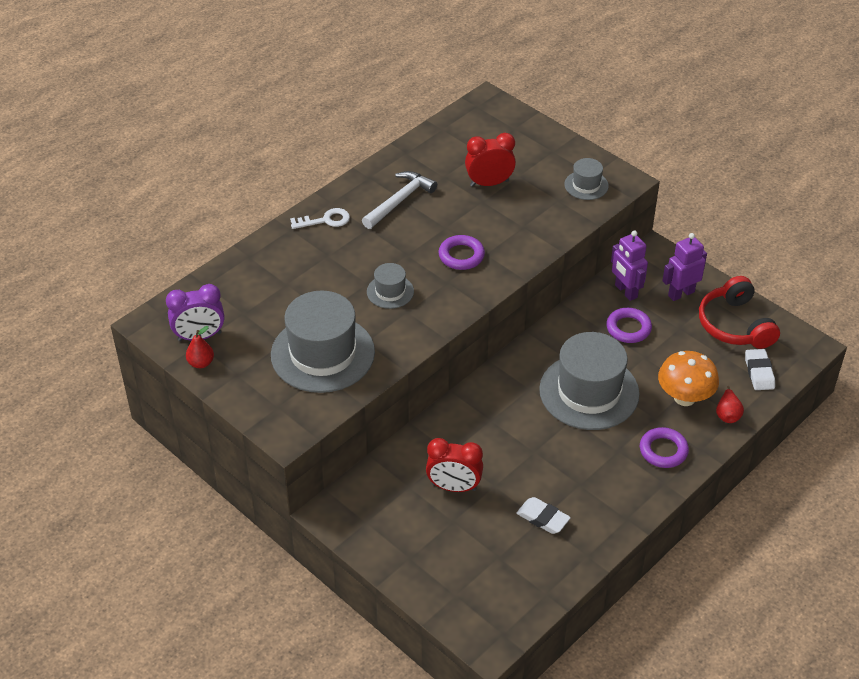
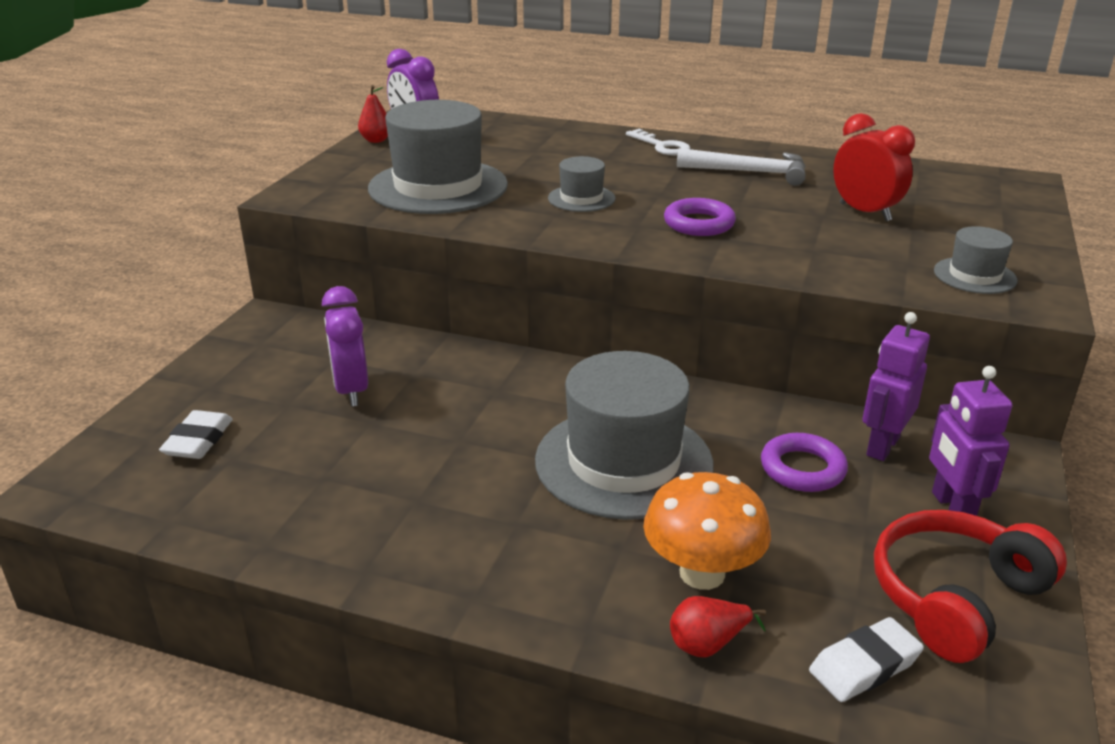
camera: 65 degrees right, 15 degrees down
red clock [426,438,483,492] -> purple clock [322,286,368,407]
white eraser [516,497,571,534] -> white eraser moved to [159,410,233,459]
purple ring [640,427,689,468] -> none
purple robot [662,233,707,301] -> purple robot turned 135 degrees counterclockwise [929,366,1012,516]

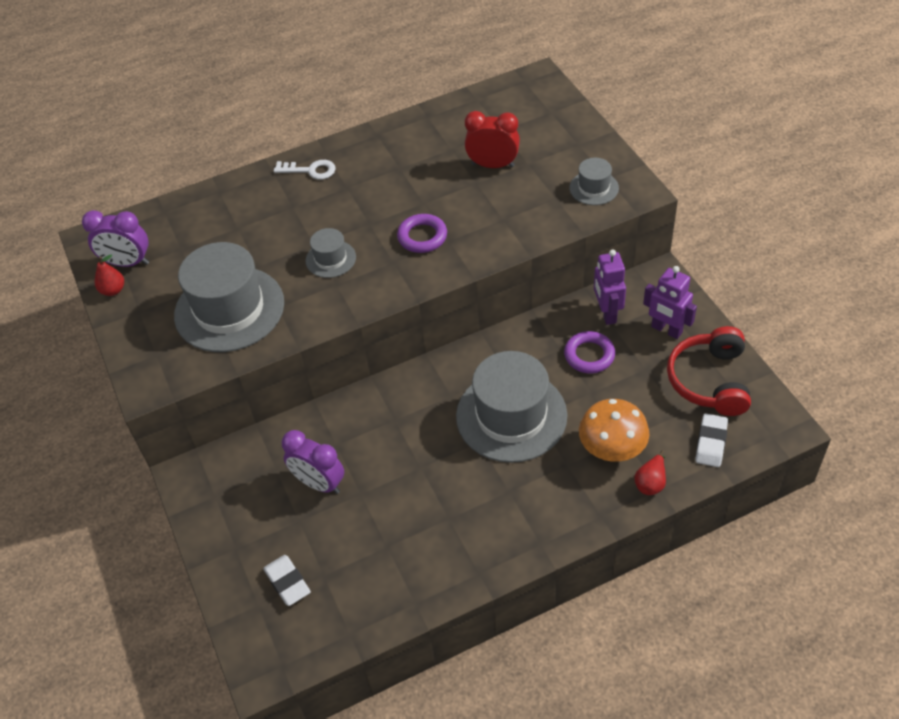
camera: 40 degrees left, 20 degrees up
white hammer [677,148,806,186] -> none

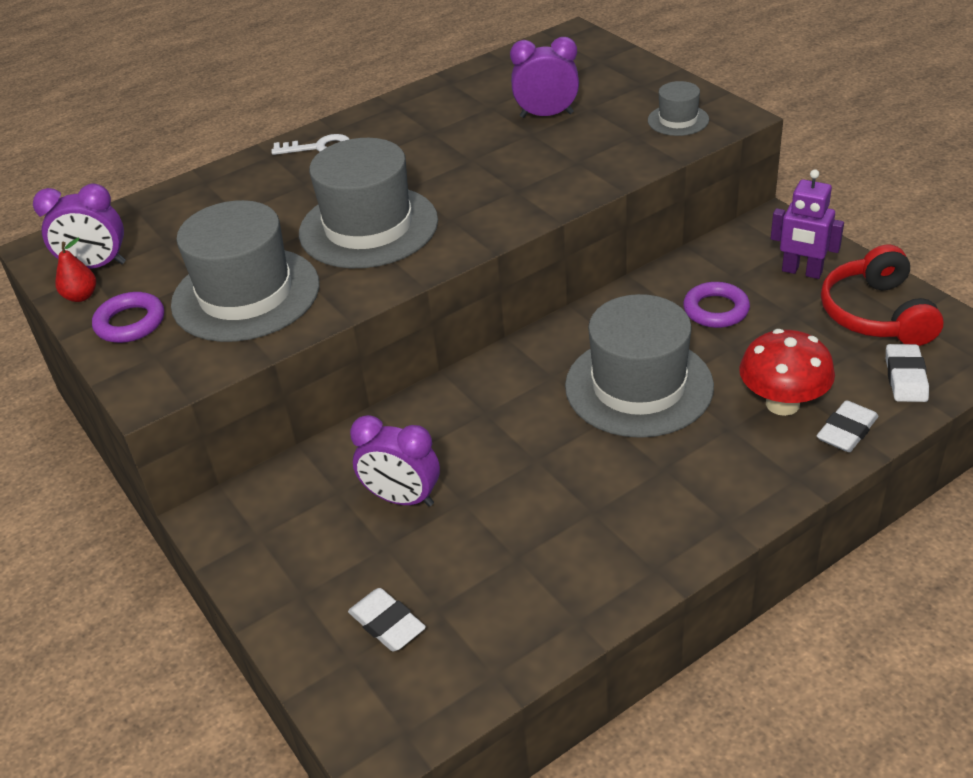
camera: 10 degrees left, 10 degrees down
grey hat [306,228,356,278] -> grey hat [299,138,438,268], size x2.11
purple ring [397,214,447,253] -> purple ring moved to [92,292,164,343]
red clock [465,111,520,168] -> purple clock [510,37,579,118]
orange mushroom [579,399,649,462] -> red mushroom [739,329,835,416]
purple robot [594,249,626,325] -> none
red pear [635,450,666,495] -> white eraser [817,400,878,452]

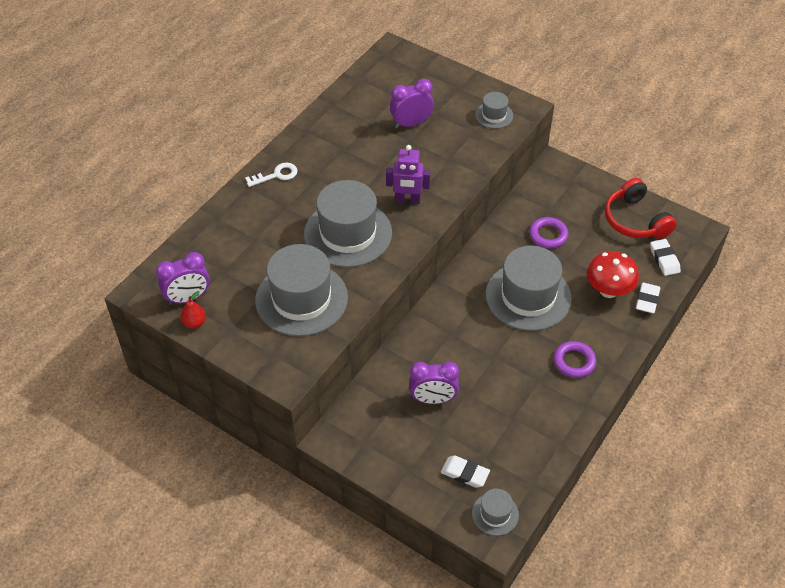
camera: 25 degrees left, 10 degrees up
purple ring [92,292,164,343] -> purple ring moved to [554,341,596,378]
purple robot [771,169,844,279] -> purple robot moved to [386,145,430,204]
none -> grey hat [472,489,519,536]

